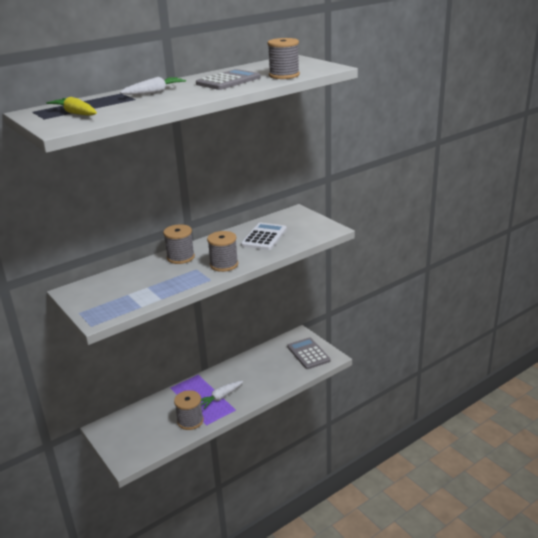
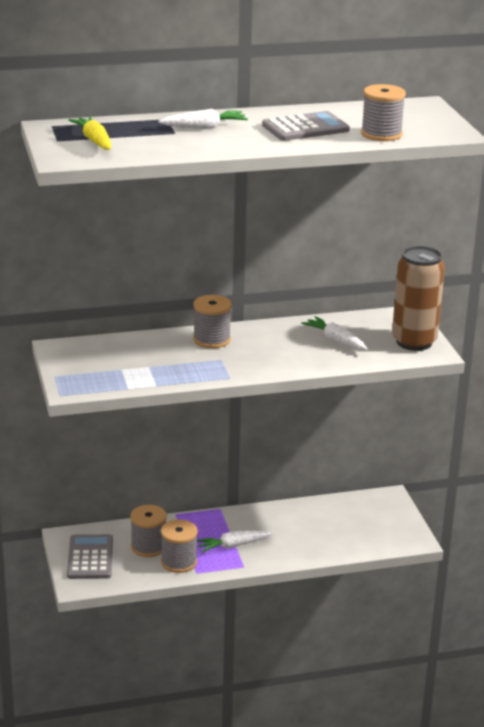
camera: 20 degrees right, 0 degrees up
grey spool [207,231,238,272] -> grey spool moved to [130,505,167,557]
white calculator [241,223,287,250] -> white carrot [301,316,368,350]
grey calculator [287,337,330,369] -> grey calculator moved to [67,534,113,579]
none -> brown can [392,246,445,351]

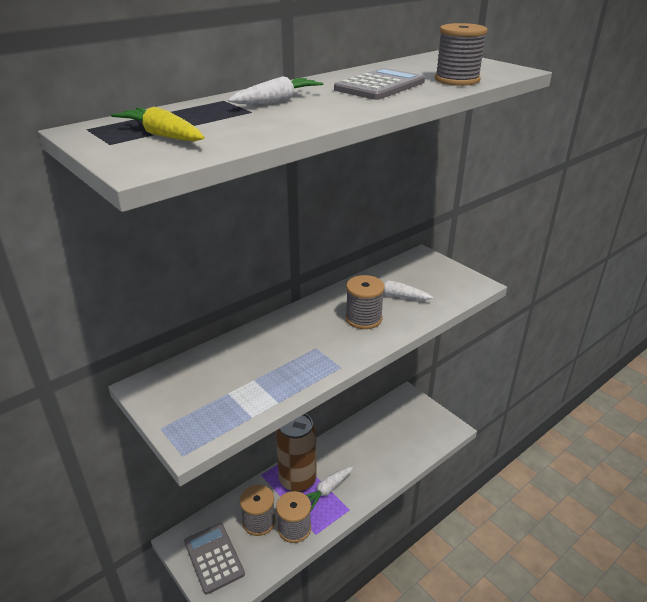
camera: 25 degrees left, 5 degrees up
grey spool [193,295,232,348] -> grey spool moved to [345,275,385,329]
brown can [392,246,445,351] -> brown can moved to [276,413,317,492]

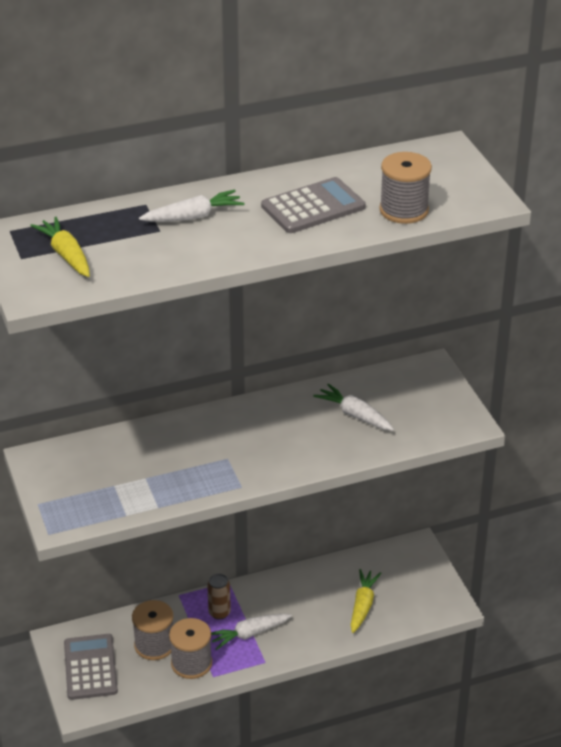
camera: 20 degrees right, 5 degrees up
brown can [276,413,317,492] -> brown can [207,574,231,620], size x0.46
grey spool [345,275,385,329] -> none
none -> yellow carrot [351,569,381,633]

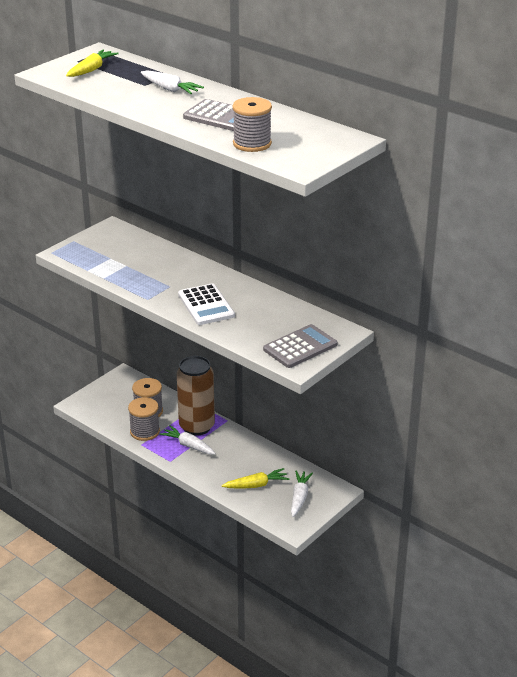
camera: 60 degrees right, 5 degrees down
grey calculator [64,634,118,700] -> grey calculator moved to [263,324,337,368]
brown can [207,574,231,620] -> brown can [177,356,215,436], size x2.19
white carrot [313,384,394,431] -> white carrot moved to [291,470,313,517]
none -> white calculator [178,283,235,325]

